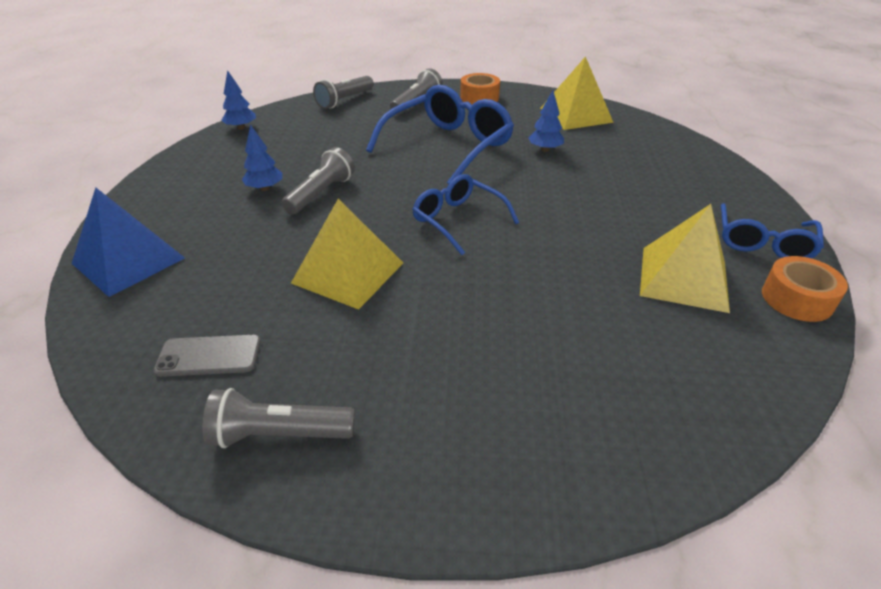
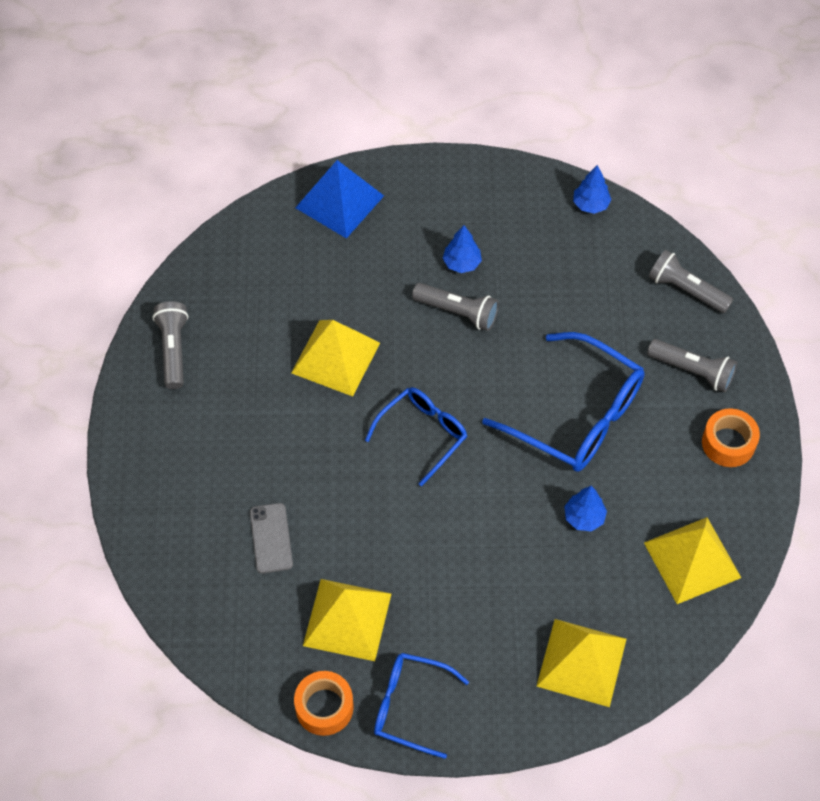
camera: 85 degrees right, 20 degrees up
grey phone [153,335,261,377] -> grey phone moved to [250,503,293,573]
none -> yellow pyramid [536,619,627,707]

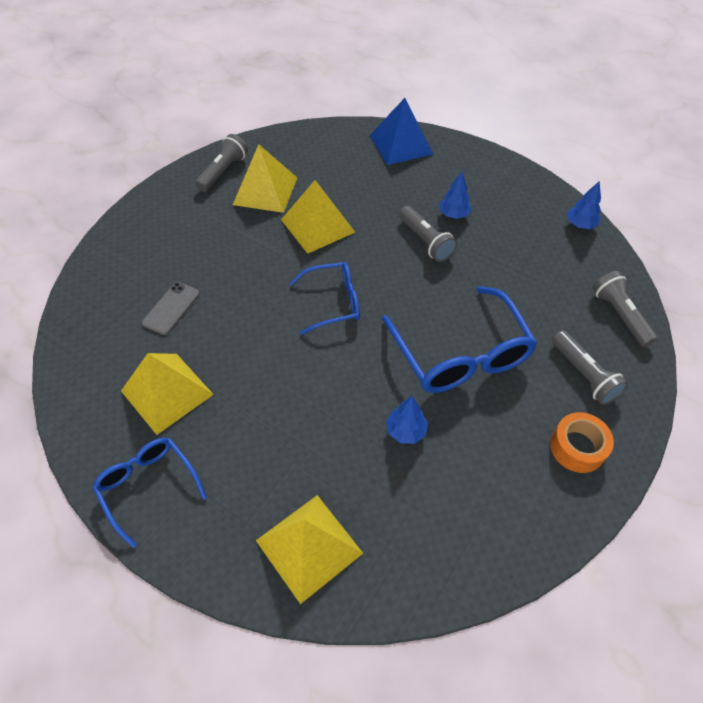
camera: 35 degrees right, 5 degrees down
orange tape [294,671,354,736] -> none
yellow pyramid [644,517,741,604] -> yellow pyramid moved to [233,144,297,213]

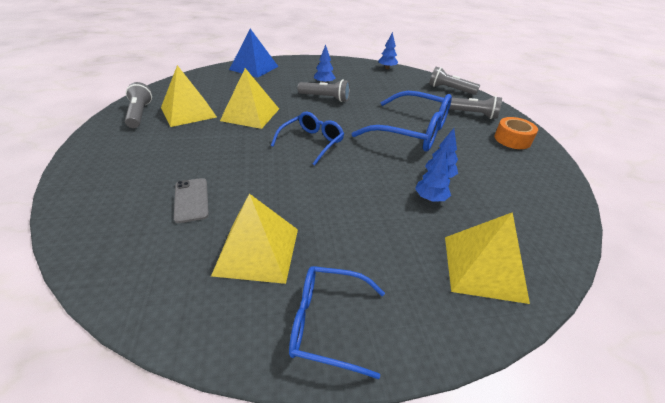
camera: 45 degrees left, 15 degrees down
none -> blue tree [415,148,451,202]

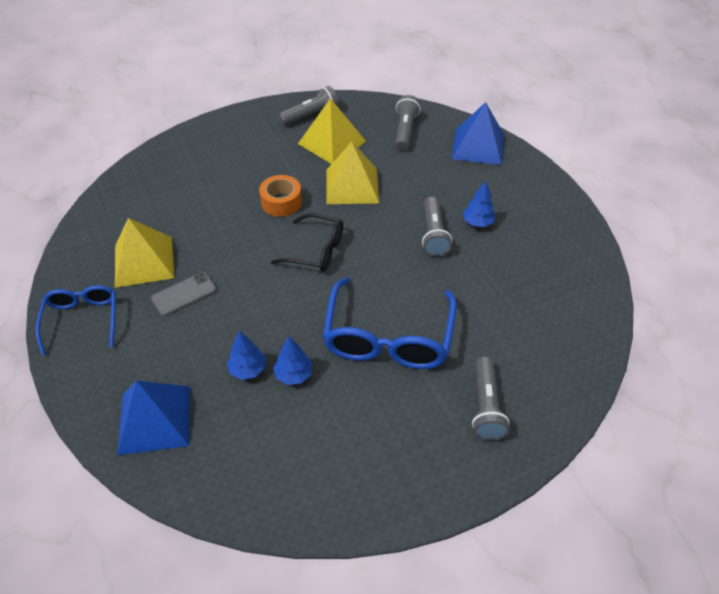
camera: 75 degrees right, 10 degrees up
grey phone [174,178,209,223] -> grey phone moved to [151,272,216,316]
blue glasses [271,112,344,166] -> black glasses [271,213,343,272]
blue tree [378,32,398,69] -> none
grey flashlight [429,67,480,95] -> grey flashlight moved to [395,95,421,150]
yellow pyramid [445,212,530,304] -> blue pyramid [117,381,190,455]
orange tape [494,117,538,149] -> orange tape moved to [259,175,302,217]

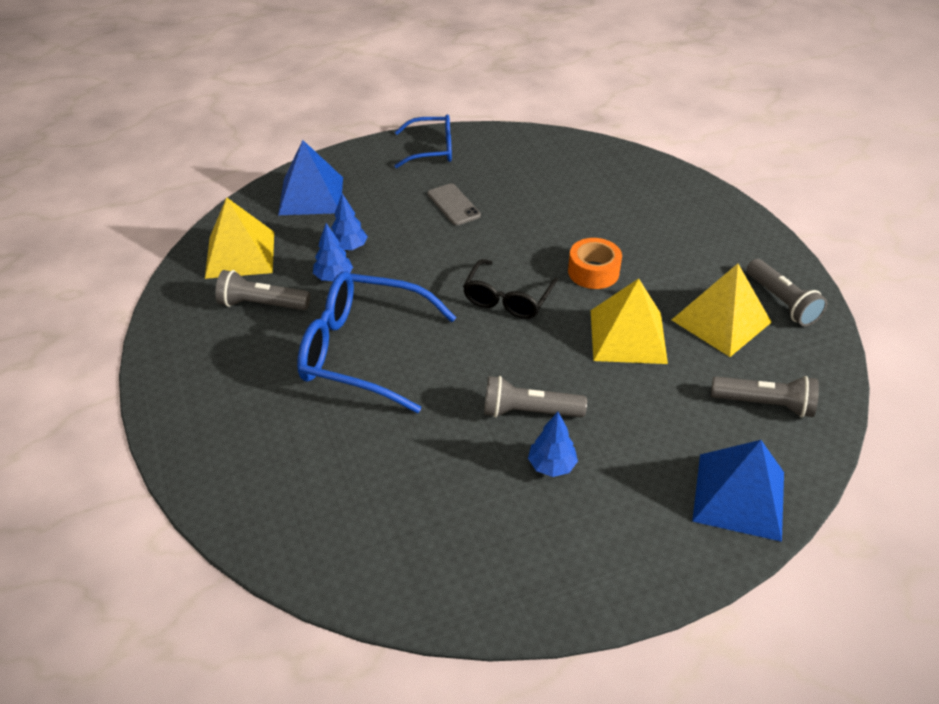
camera: 95 degrees right, 5 degrees down
yellow pyramid [115,218,174,288] -> yellow pyramid moved to [205,197,274,279]
grey flashlight [472,357,510,441] -> grey flashlight moved to [215,270,310,310]

